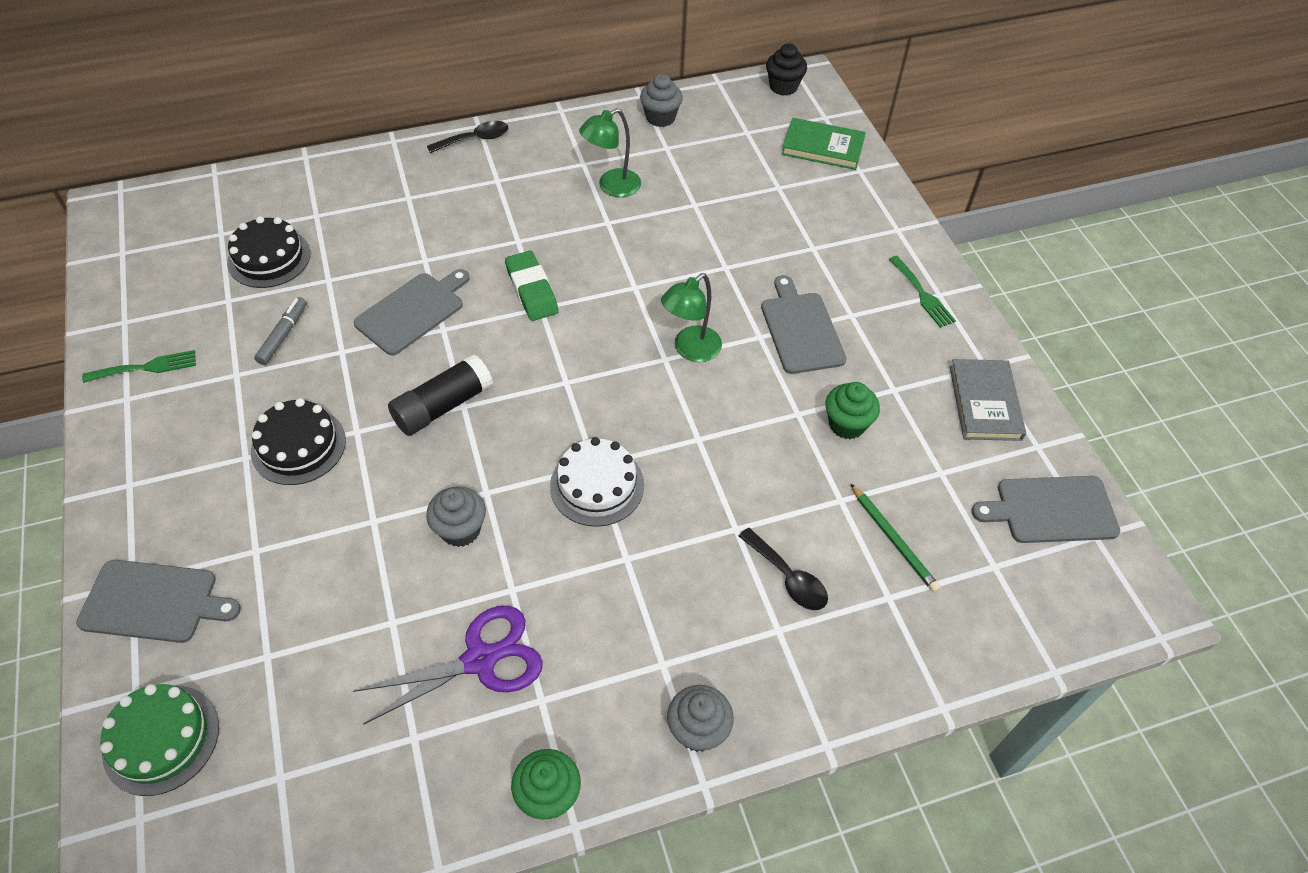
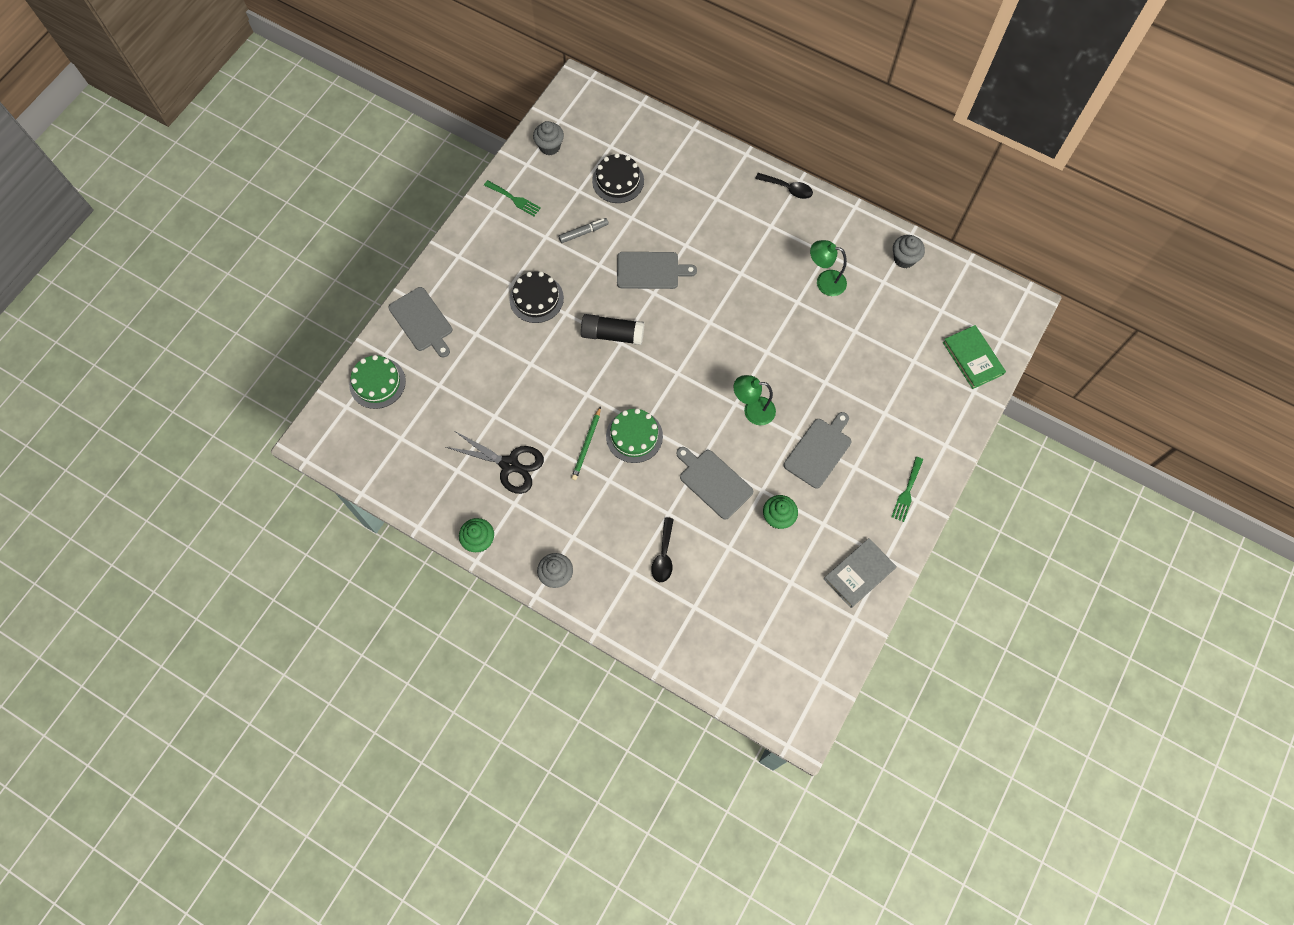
camera: 50 degrees right, 15 degrees up
purple scissors [353,606,543,725] -> black scissors [446,431,544,494]
grey cupcake [426,486,486,547] -> grey cupcake moved to [533,121,564,155]
green eraser [505,251,559,321] -> none
white cake [550,437,644,527] -> green cake [606,408,663,463]
black cupcake [766,44,807,96] -> none
green pencil [850,483,940,592] -> green pencil moved to [571,406,601,480]
grey cutting board [972,476,1120,543] -> grey cutting board moved to [676,447,753,520]

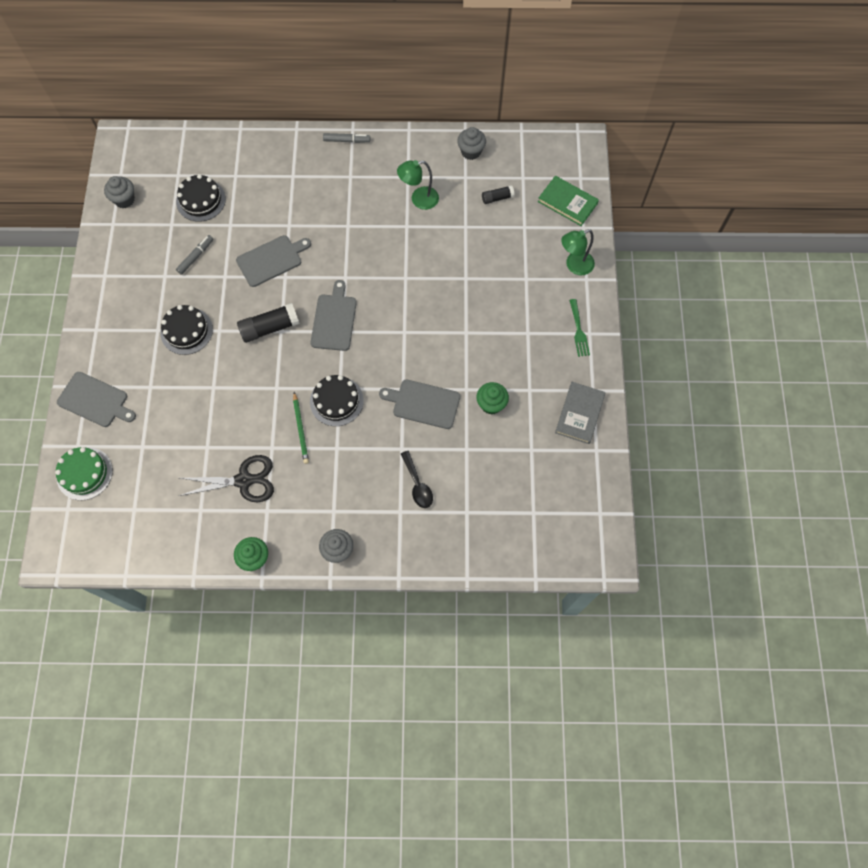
camera: 30 degrees left, 0 degrees up
green fork [484,180,541,216] -> none
green cake [606,408,663,463] -> black cake [310,375,364,426]
green lamp [733,375,776,425] -> green lamp moved to [561,229,595,275]
black spoon [755,173,813,199] -> grey marker [323,133,370,143]
grey cutting board [784,412,851,489] -> grey cutting board moved to [311,280,357,351]
none -> black glue stick [482,185,515,204]

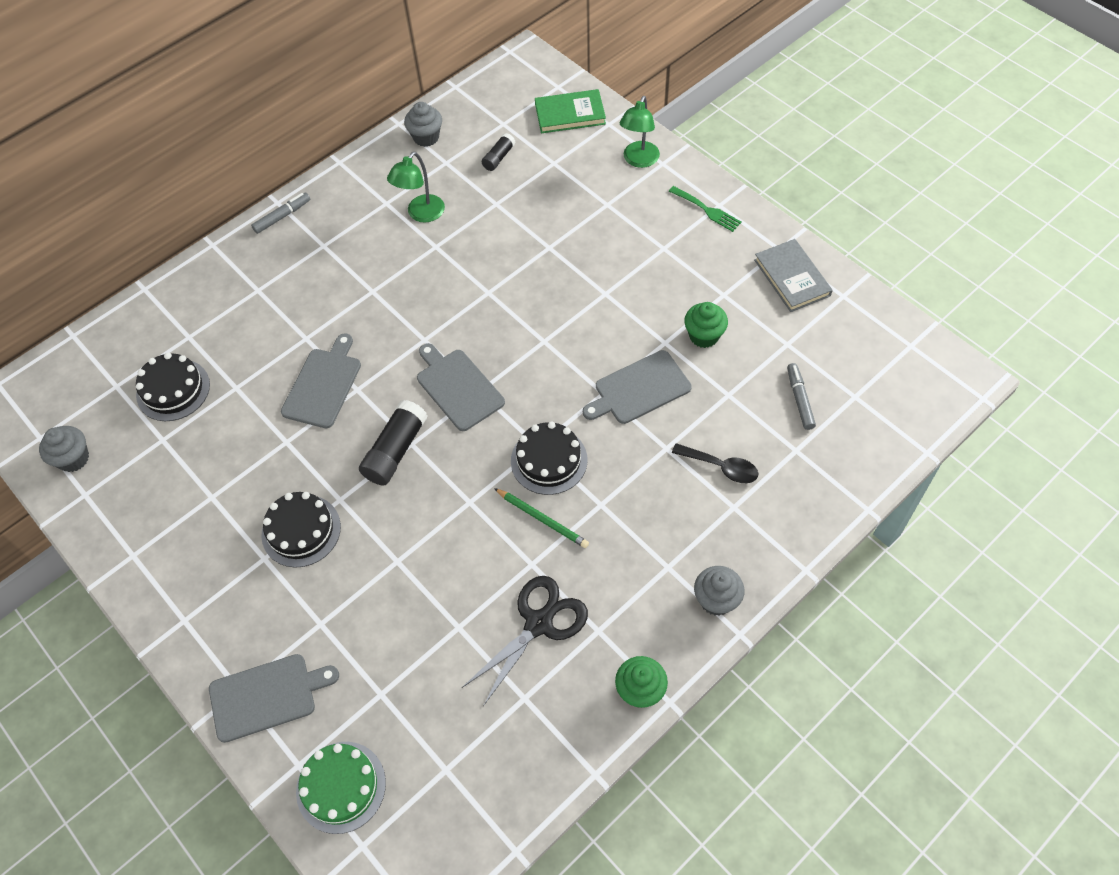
camera: 40 degrees left, 10 degrees down
grey marker [176,235,214,275] -> grey marker moved to [787,363,816,430]

